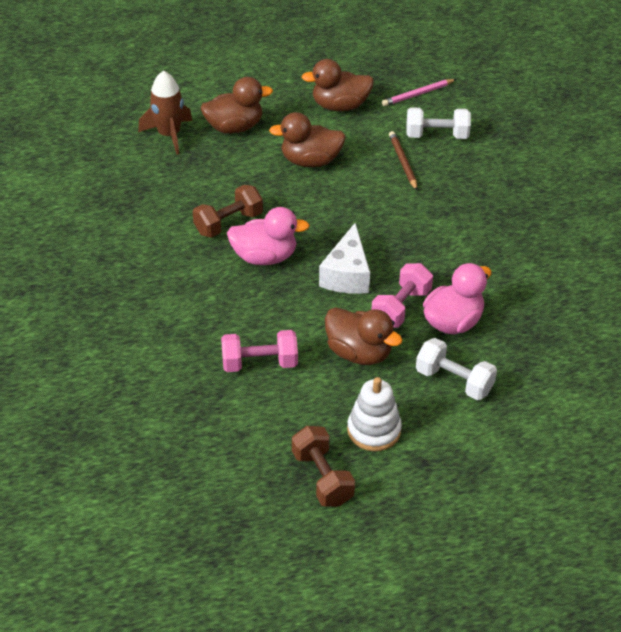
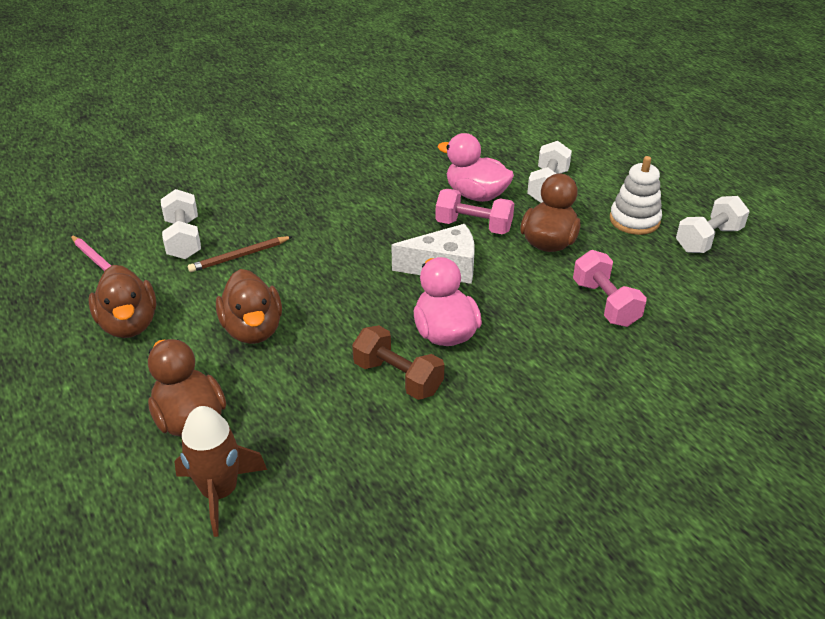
camera: 105 degrees left, 5 degrees down
brown dumbbell [292,426,355,507] -> white dumbbell [676,196,750,253]

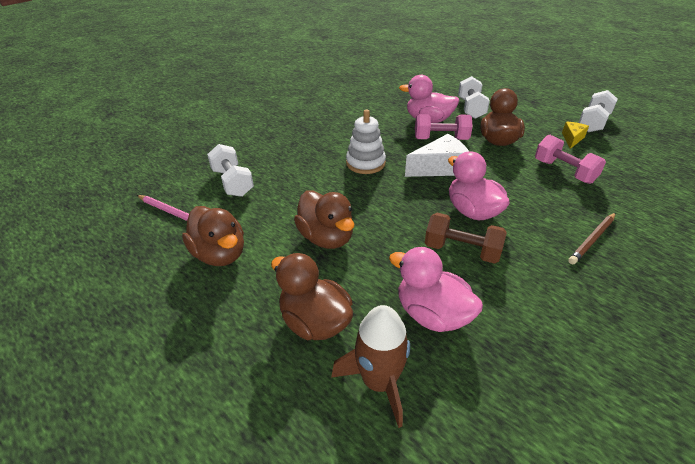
camera: 15 degrees left, 0 degrees up
brown pencil [188,236,293,272] -> brown pencil moved to [568,213,616,265]
white stacking toy [610,156,662,235] -> white stacking toy moved to [346,109,386,174]
none -> pink duck [389,247,483,332]
none -> yellow cheese [562,122,589,149]

